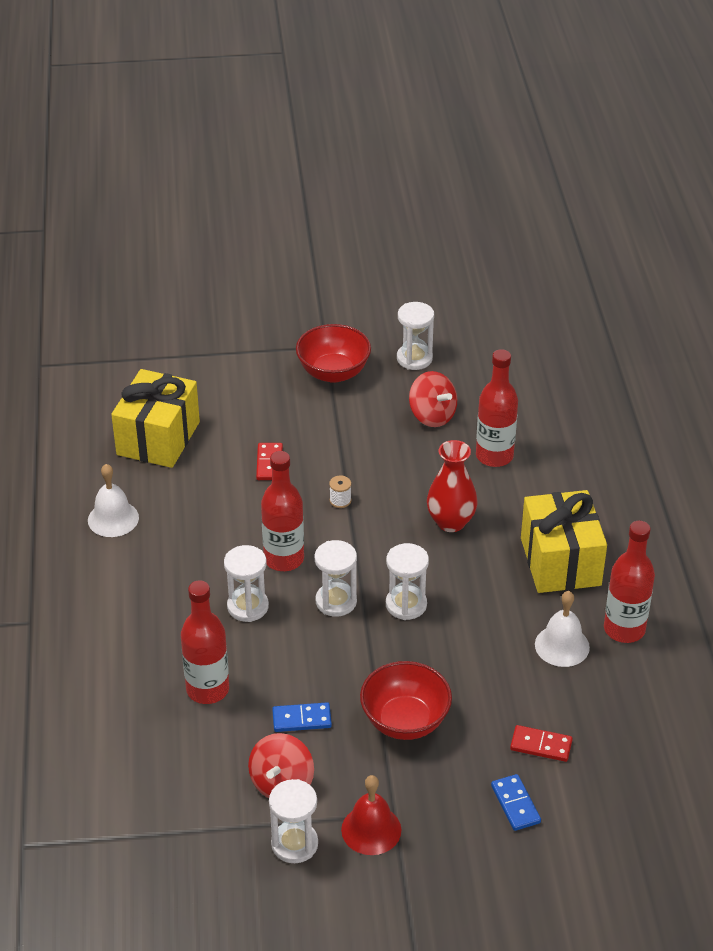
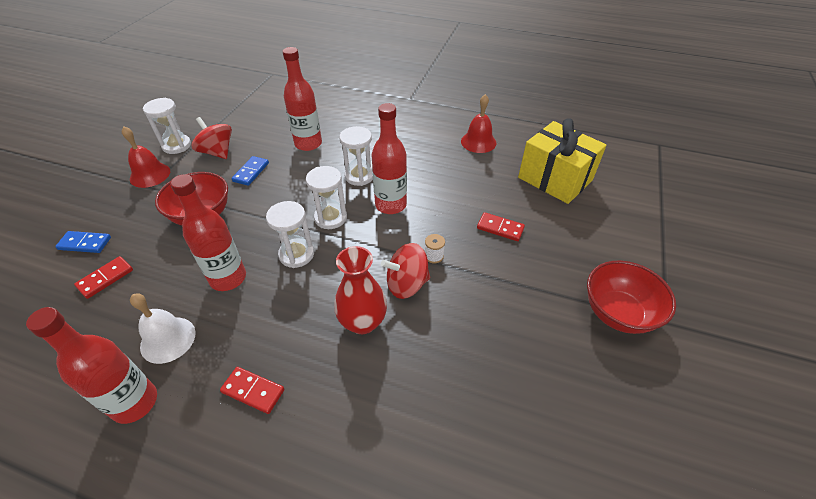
camera: 115 degrees right, 5 degrees up
white bell [88,464,139,537] -> red bell [461,94,496,153]
white hourglass [397,302,434,370] -> none
red spinning top [409,371,457,427] -> red spinning top moved to [381,243,430,299]
red bottle [476,349,518,467] -> red bottle moved to [170,174,246,291]
yellow gift [521,490,607,593] -> red domino [220,367,284,414]

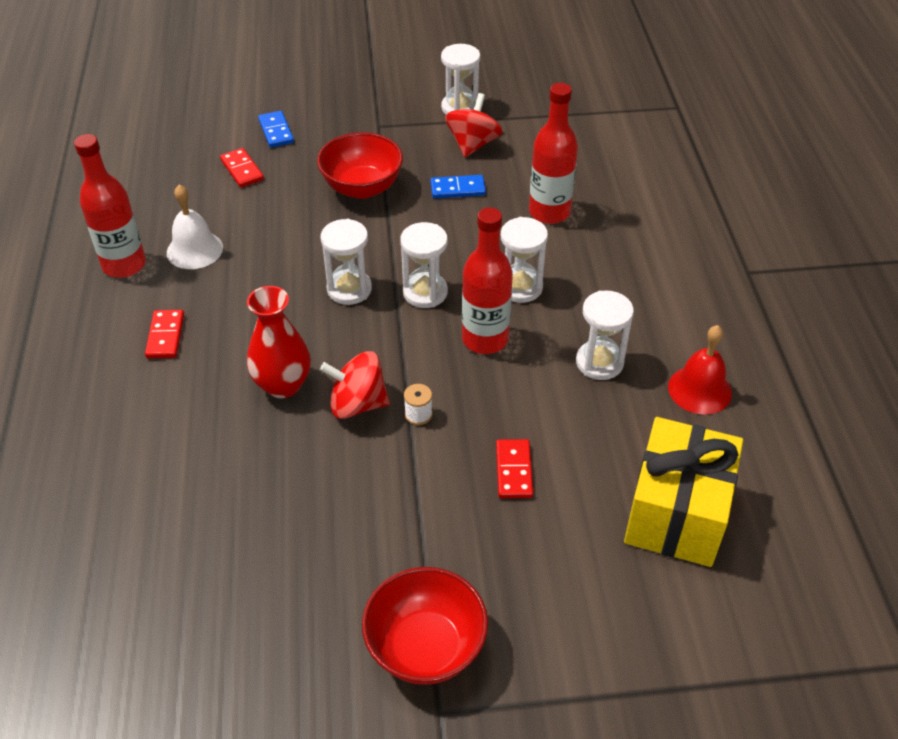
camera: 65 degrees right, 0 degrees up
red domino [74,256,133,299] -> red domino turned 45 degrees clockwise [220,148,264,188]
red bell [122,126,170,188] -> none
red bottle [170,174,246,291] -> none
red spinning top [381,243,430,299] -> red spinning top turned 45 degrees counterclockwise [320,351,390,419]
none -> white hourglass [576,290,634,380]

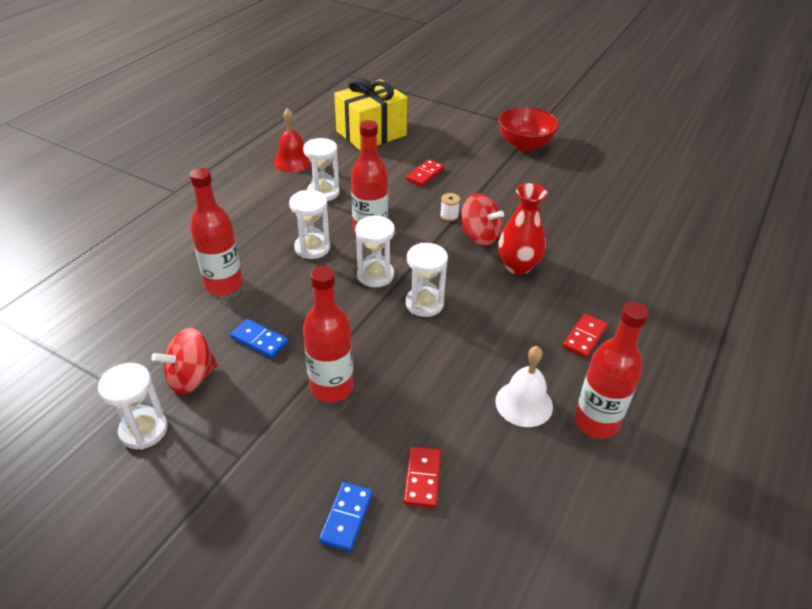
camera: 145 degrees left, 5 degrees down
red bowl [317,132,403,199] -> red bottle [303,266,354,402]

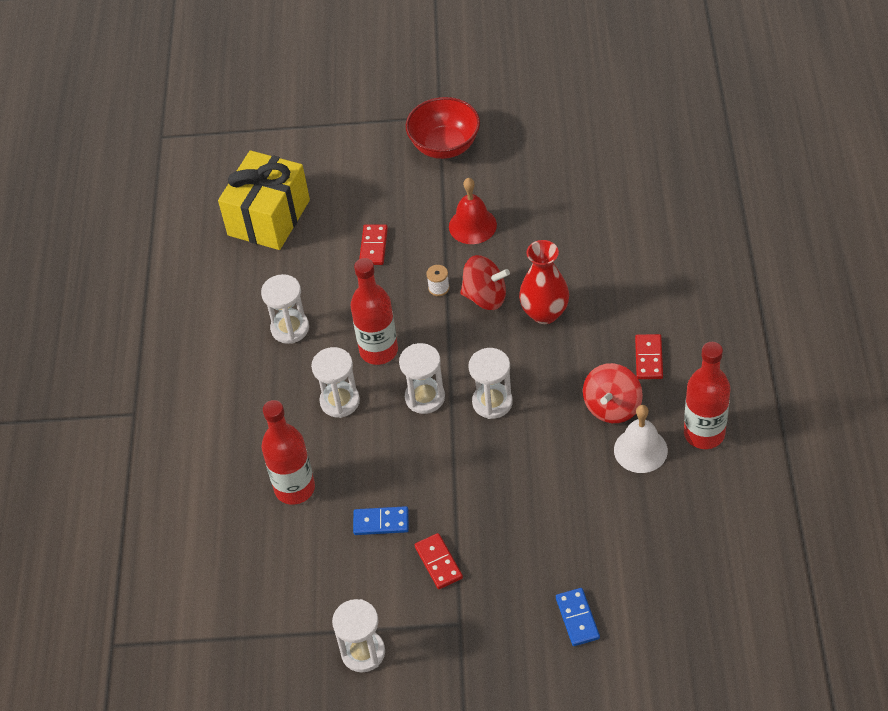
camera: 25 degrees left, 10 degrees up
red spinning top [151,328,218,395] -> red spinning top moved to [583,363,643,423]
red bell [273,108,312,172] -> red bell moved to [449,178,497,244]
red bottle [303,266,354,402] -> none
red domino [404,447,441,508] -> red domino moved to [415,533,463,589]

